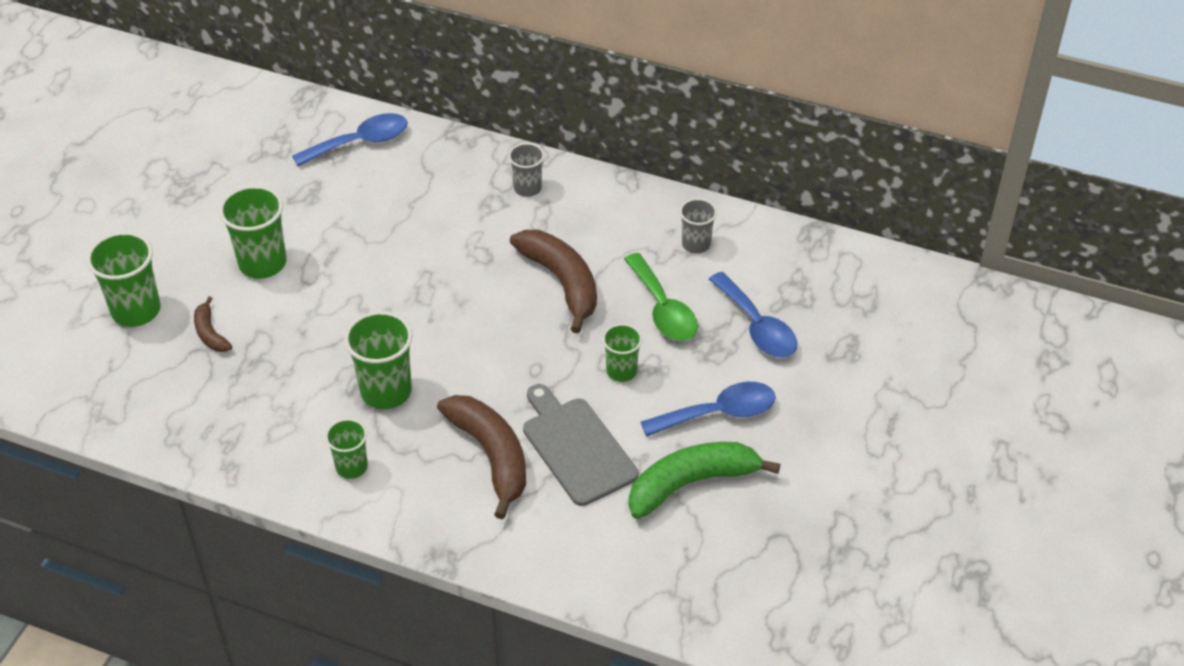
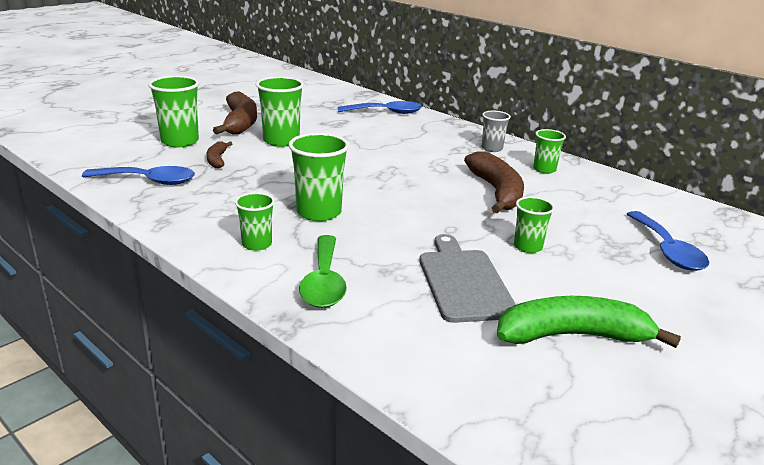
camera: 20 degrees right, 20 degrees down
brown banana [437,395,526,519] -> brown banana moved to [213,91,257,134]
green spoon [624,253,698,341] -> green spoon moved to [299,235,347,308]
blue spoon [641,382,776,437] -> blue spoon moved to [82,166,195,185]
grey cup [680,198,717,254] -> none
none -> green cup [533,129,566,174]

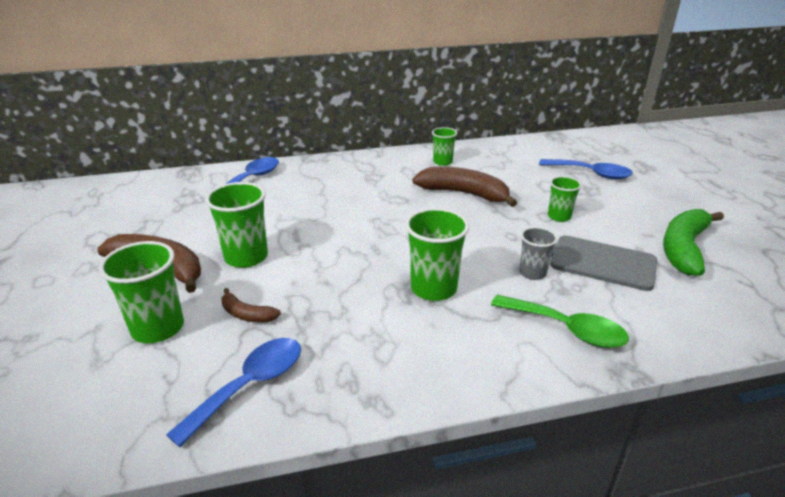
camera: 55 degrees left, 5 degrees up
green cup [235,192,275,251] -> none
grey cup [482,111,511,152] -> grey cup moved to [519,227,558,280]

